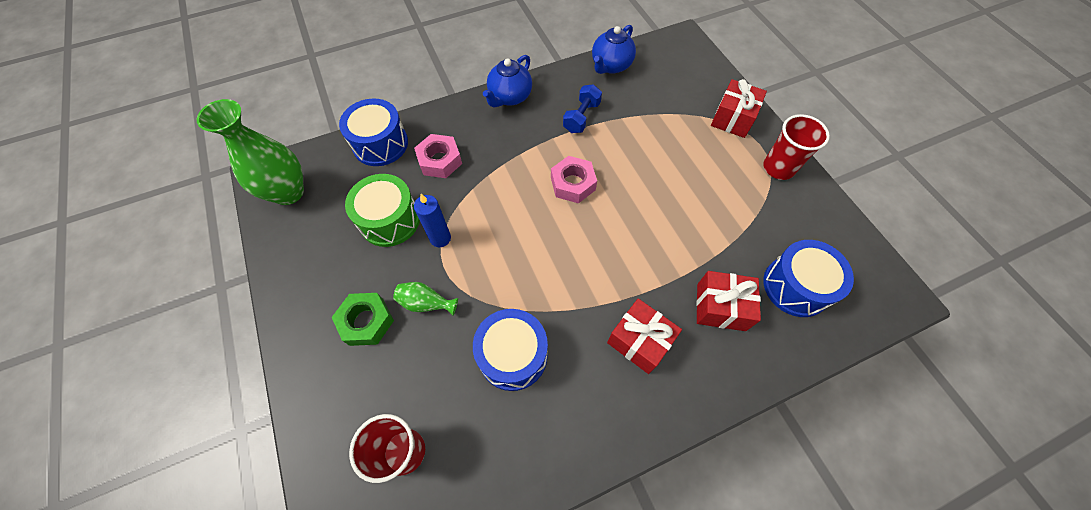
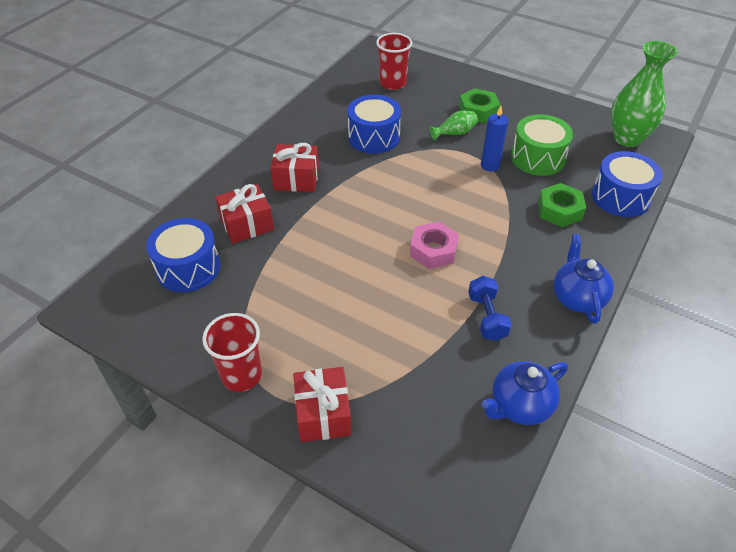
camera: 145 degrees right, 15 degrees down
pink nut [414,134,462,178] -> green nut [538,183,586,227]
blue teapot [592,25,636,74] -> blue teapot turned 120 degrees counterclockwise [481,361,568,425]

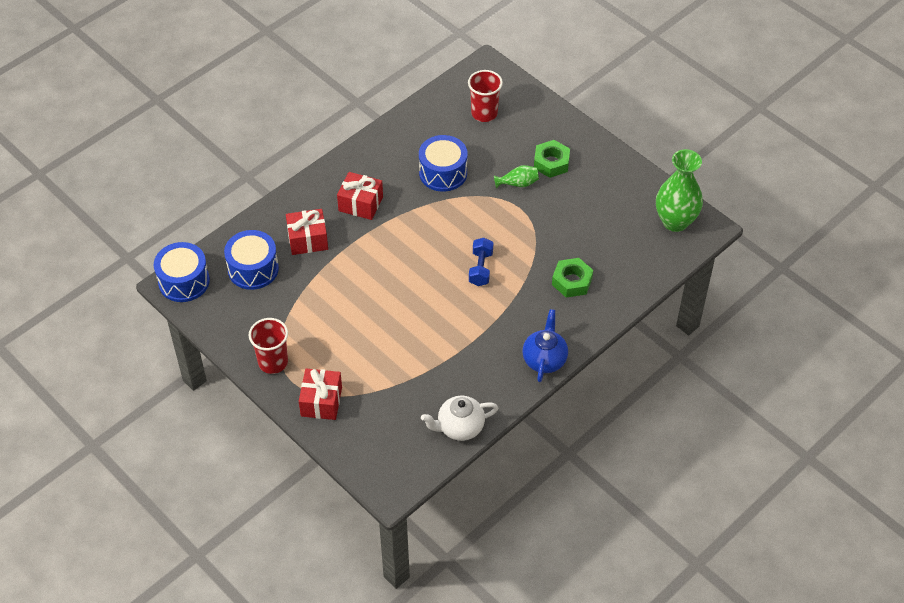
camera: 15 degrees right, 5 degrees up
pink nut [410,222,459,269] -> none
blue dumbbell [468,276,512,341] -> blue dumbbell moved to [469,238,493,286]
blue candle [481,106,509,172] -> none
blue teapot [481,361,568,425] -> white teapot [421,396,498,441]
green drum [511,114,573,176] -> none
blue drum [592,151,663,217] -> blue drum moved to [154,242,210,302]

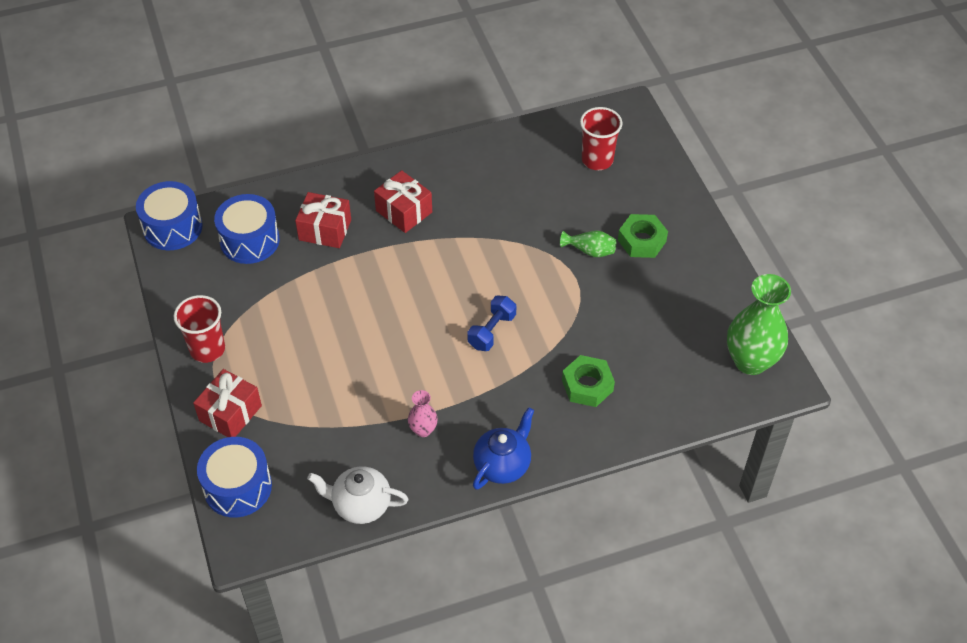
camera: 25 degrees right, 0 degrees up
blue drum [419,135,468,192] -> blue drum moved to [197,437,272,518]
none -> pink vase [408,390,438,437]

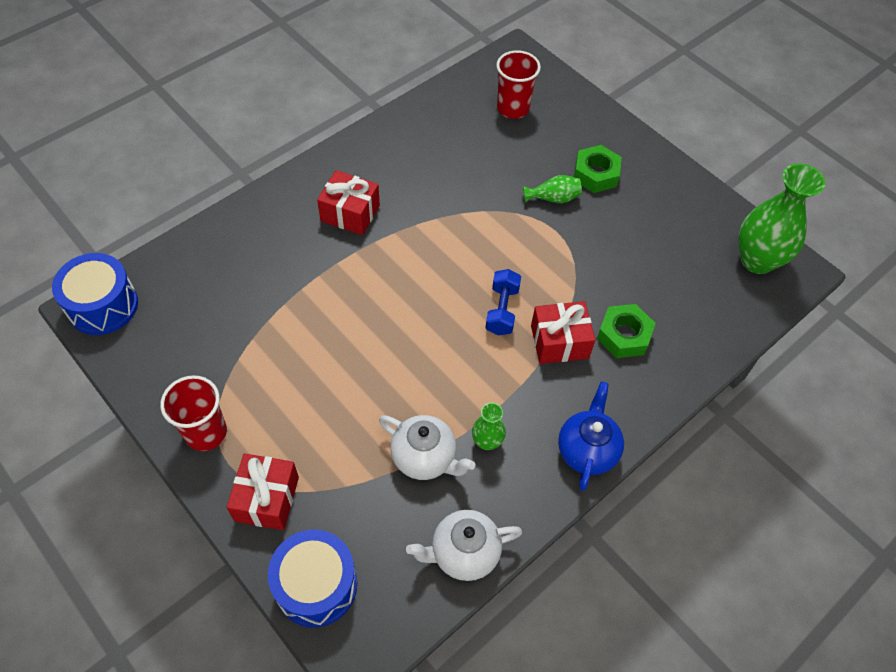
camera: 25 degrees left, 5 degrees up
blue drum [214,194,280,264] -> none
red gift [295,192,351,248] -> red gift moved to [531,301,595,364]
pink vase [408,390,438,437] -> green vase [472,403,506,450]
none -> white teapot [379,415,475,480]

